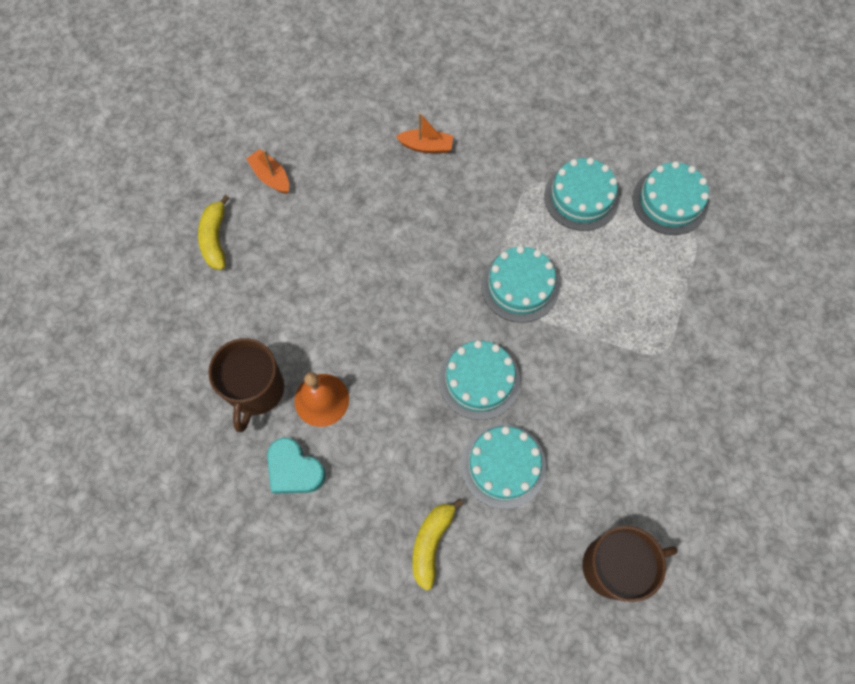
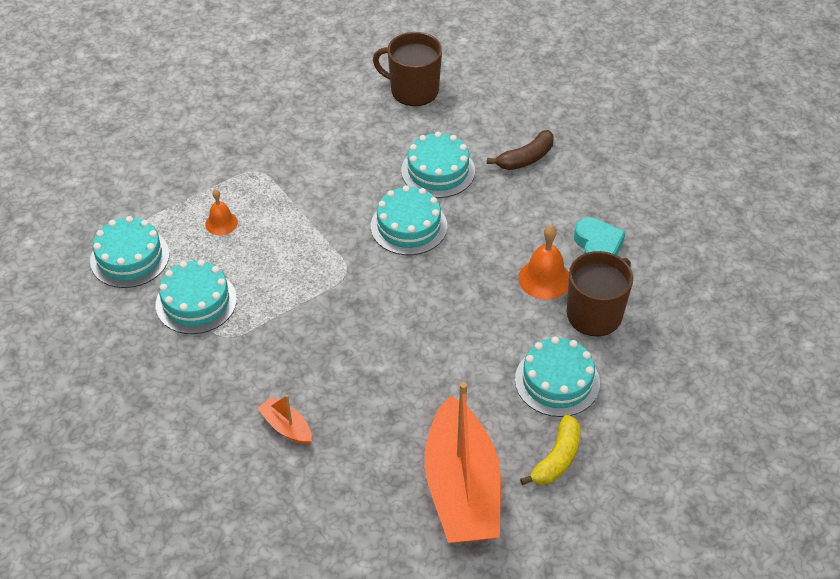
camera: 145 degrees left, 20 degrees down
orange boat [246,149,289,194] -> orange boat [425,382,501,543], size x2.37
yellow banana [412,498,464,591] -> brown banana [487,130,554,170]
turquoise cake [481,246,559,323] -> turquoise cake moved to [515,337,600,417]
none -> orange bell [205,189,238,235]

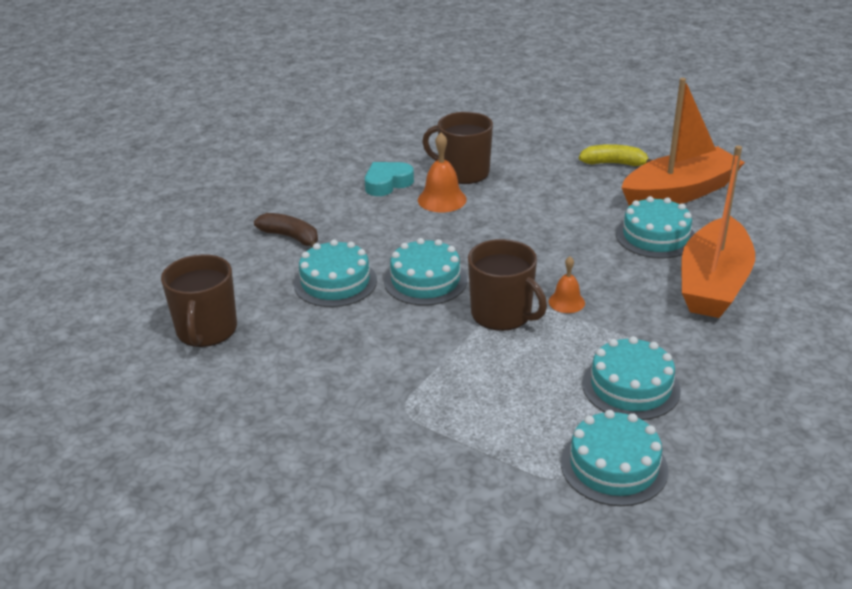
camera: 110 degrees left, 15 degrees down
orange bell [205,189,238,235] -> orange bell moved to [548,256,585,313]
orange boat [257,395,312,445] -> orange boat [681,146,755,318], size x2.37
turquoise cake [515,337,600,417] -> turquoise cake moved to [616,196,695,259]
none -> brown mug [468,239,547,331]

